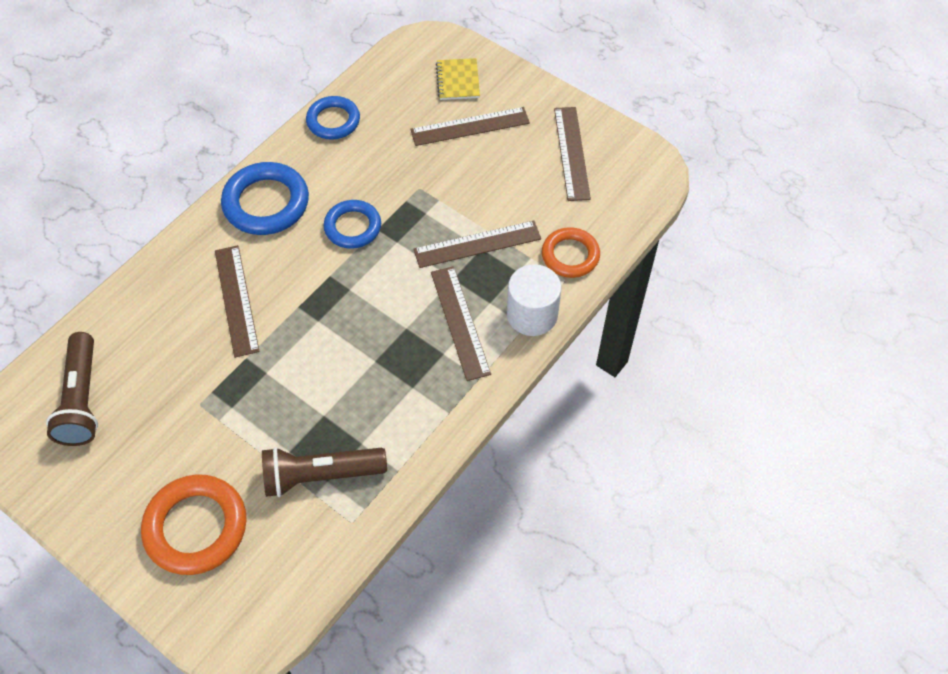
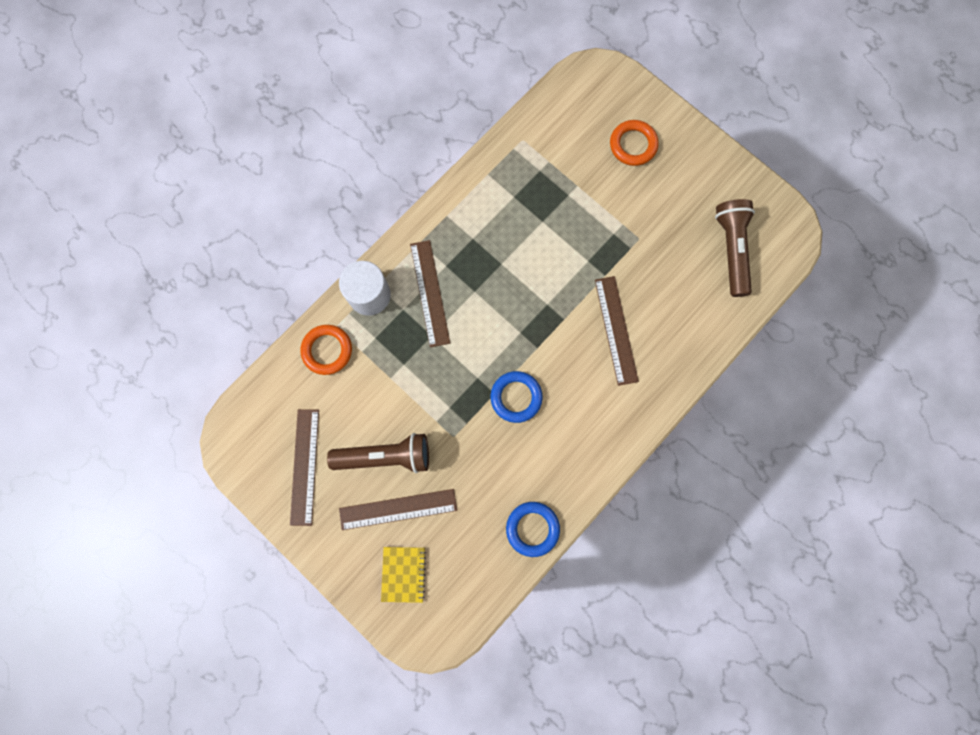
camera: 175 degrees left, 20 degrees up
orange ring [141,474,247,575] -> orange ring [610,120,659,166], size x0.65
blue ring [221,162,309,235] -> none
brown flashlight [262,447,387,497] -> brown flashlight moved to [327,433,429,473]
brown ruler [413,220,541,268] -> none

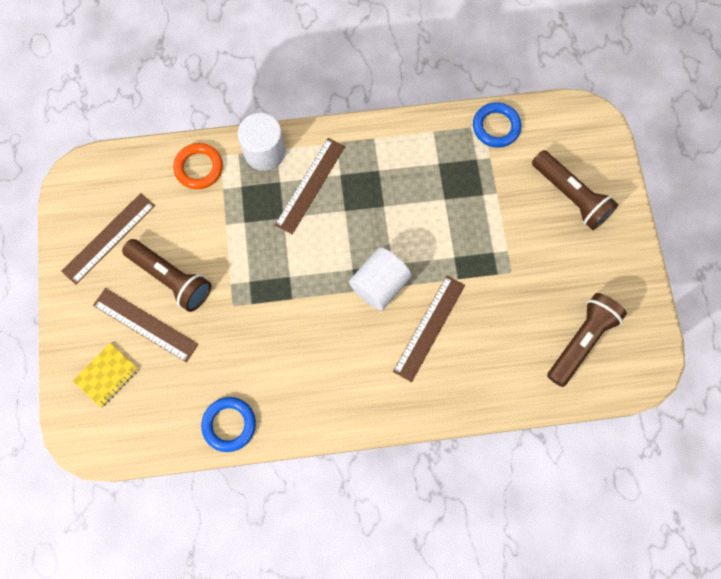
camera: 40 degrees right, 5 degrees down
blue ring [490,371,543,423] -> blue ring moved to [473,102,521,148]
orange ring [610,120,659,166] -> brown flashlight [532,150,618,230]
none -> white cylinder [349,247,412,310]

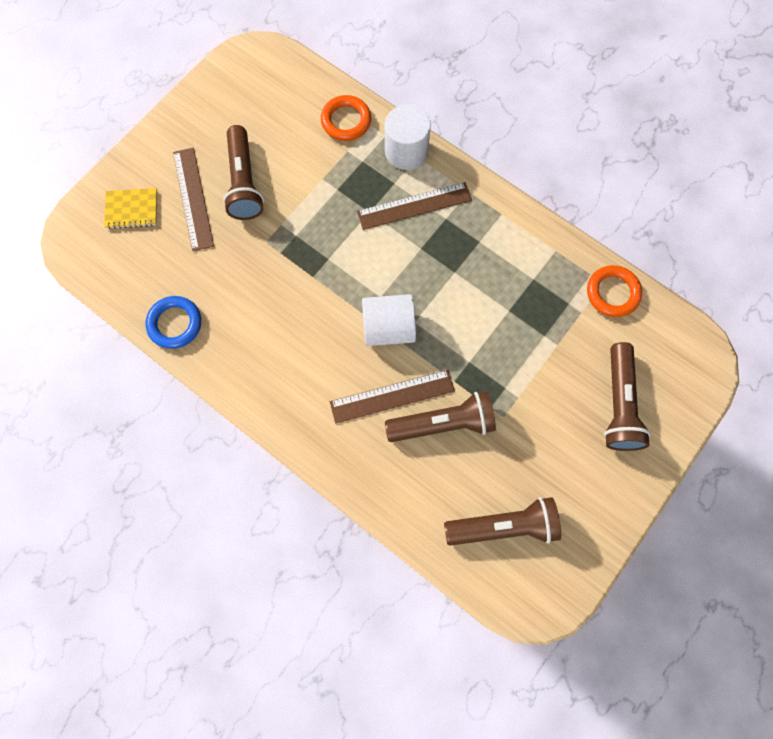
camera: 45 degrees right, 0 degrees up
brown ruler [61,193,155,284] -> none
blue ring [473,102,521,148] -> orange ring [587,265,642,317]
none -> brown flashlight [385,391,496,442]

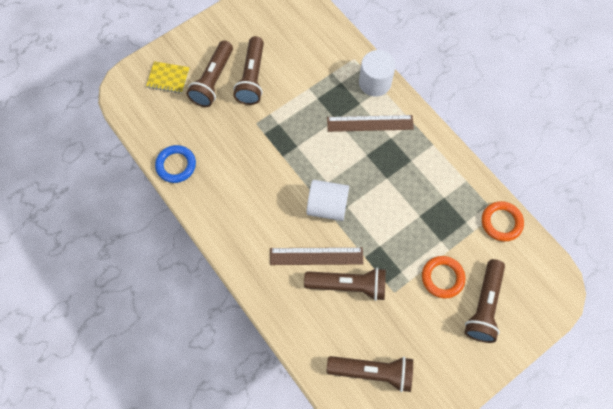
camera: 15 degrees right, 5 degrees down
brown ruler [173,148,214,251] -> brown flashlight [186,40,233,107]
orange ring [321,95,371,141] -> orange ring moved to [422,256,465,298]

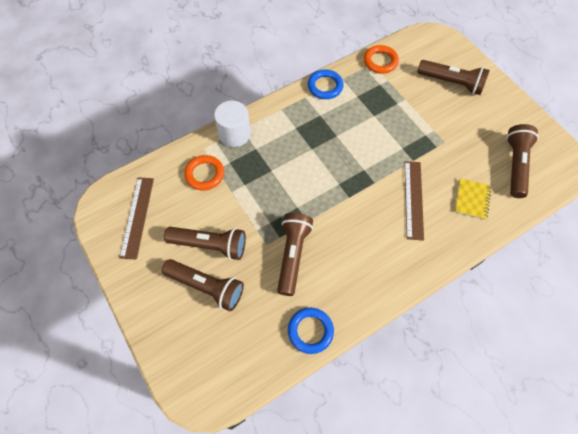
camera: 85 degrees left, 5 degrees down
yellow notebook [146,61,190,93] -> yellow notebook moved to [455,178,491,220]
brown flashlight [304,268,386,301] -> brown flashlight moved to [277,213,313,296]
white cylinder [307,180,349,221] -> none
brown ruler [327,115,414,132] -> brown ruler moved to [119,177,154,260]
orange ring [422,256,465,298] -> orange ring moved to [184,155,224,190]
none -> blue ring [308,69,344,99]

